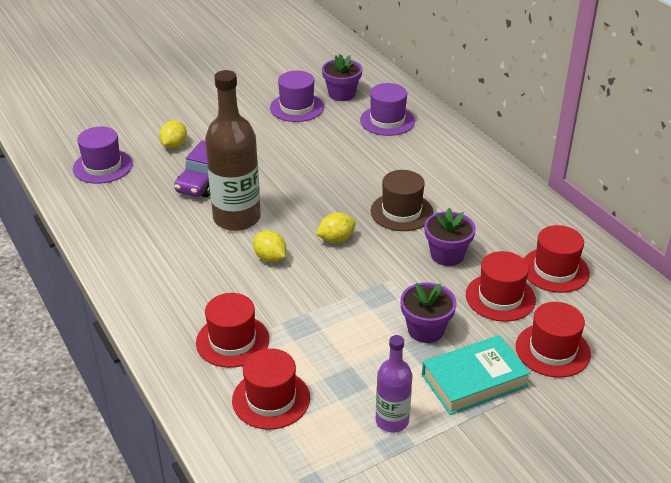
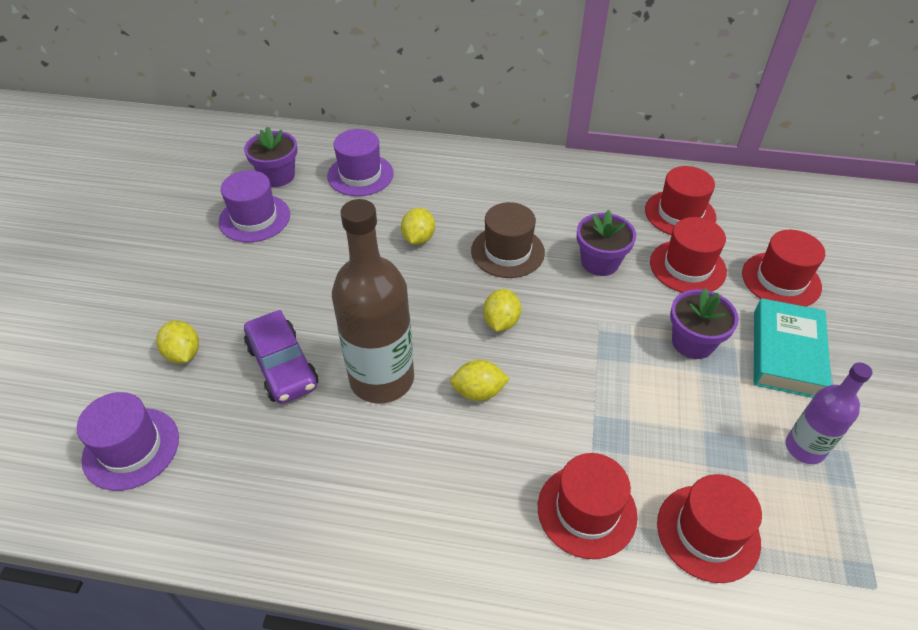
camera: 50 degrees left, 10 degrees up
none -> yellow lemon [401,208,435,245]

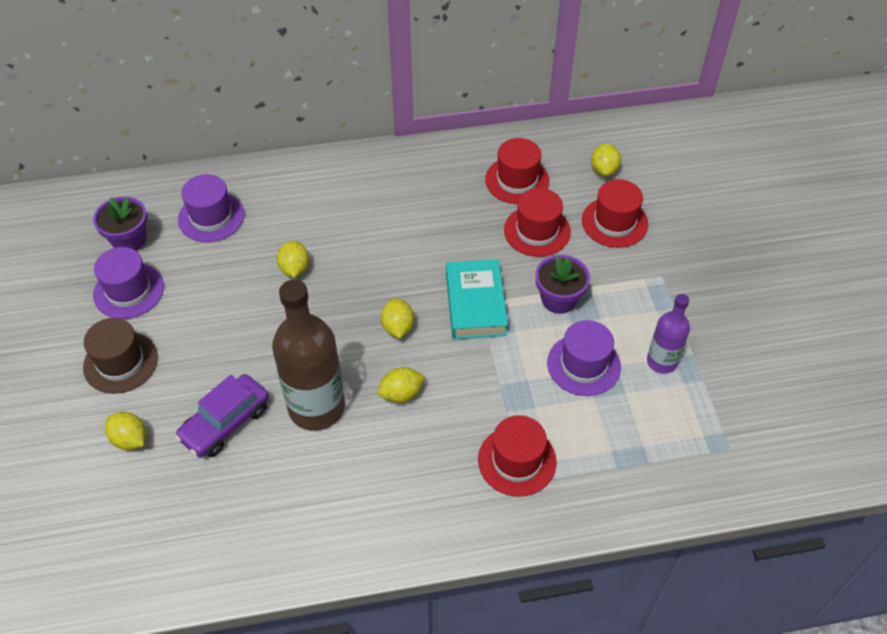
camera: 20 degrees left, 5 degrees up
purple hat [77,392,179,491] -> purple hat moved to [547,320,621,396]
purple car [244,310,318,404] -> purple car turned 90 degrees clockwise [175,374,269,458]
brown hat [471,202,545,278] -> brown hat moved to [83,318,158,394]
purple flower pot [577,210,636,276] -> none
red hat [657,474,762,583] -> none
turquoise book [754,298,832,398] -> turquoise book moved to [446,259,508,339]
none -> yellow lemon [591,143,621,176]

